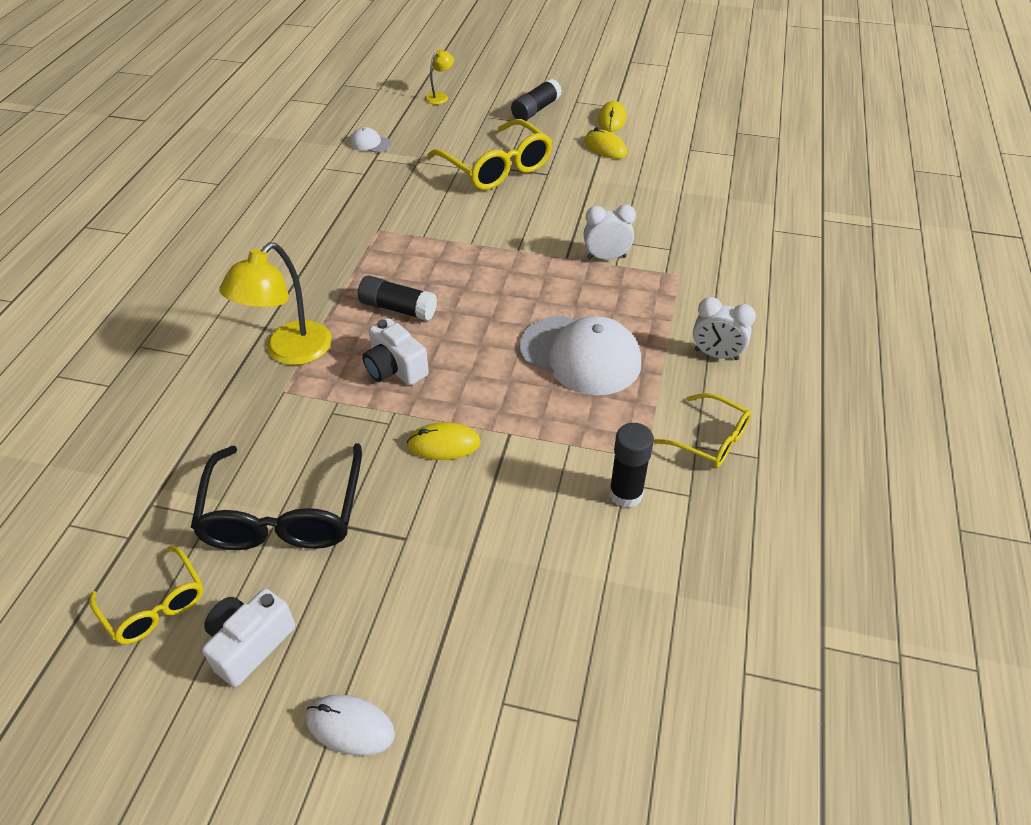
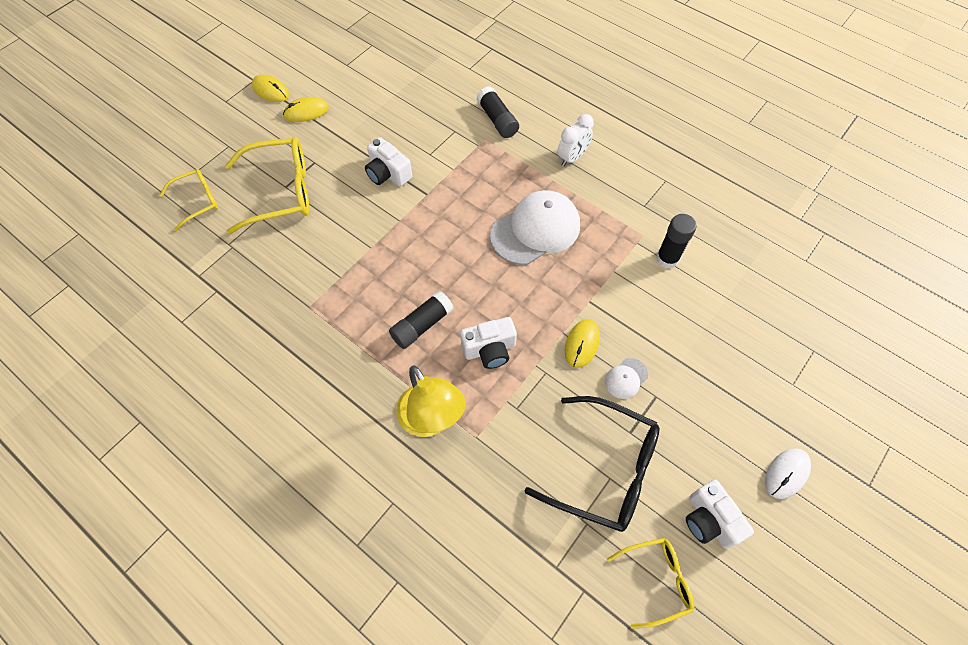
camera: 65 degrees left, 15 degrees up
white cap [350,127,391,153] -> white cap moved to [605,358,648,399]
yellow lamp [425,50,454,105] -> none
black glue stick [511,78,562,121] -> black glue stick moved to [477,86,519,138]
white clock [583,204,636,260] -> none
yellow glasses [654,393,751,468] -> yellow glasses moved to [159,169,218,231]
none -> white camera [365,137,412,186]

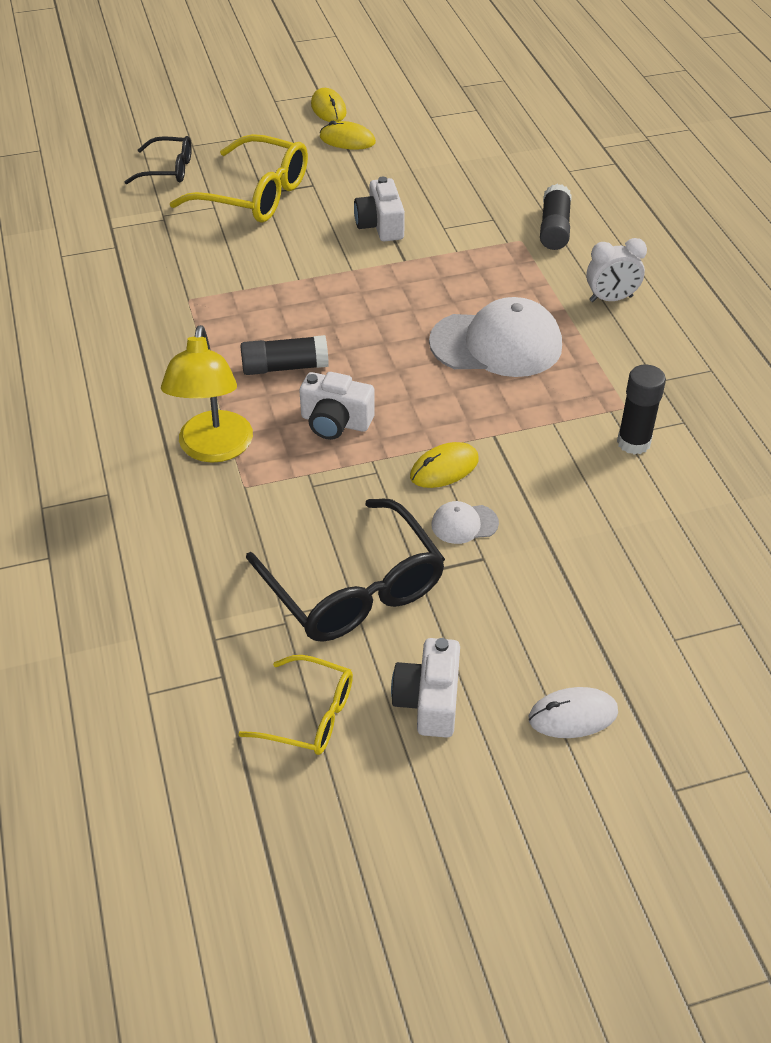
camera: 35 degrees right, 15 degrees down
yellow glasses [159,169,218,231] -> black glasses [125,136,192,184]

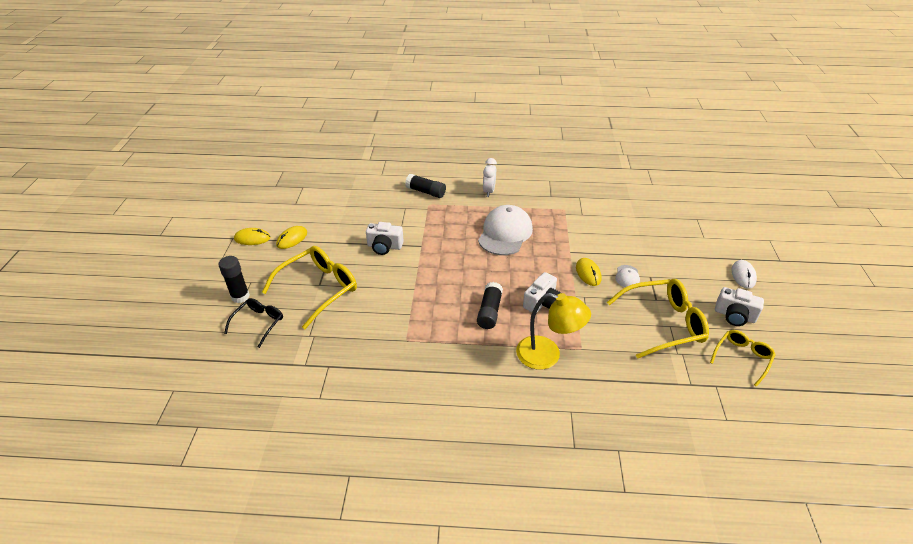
camera: 70 degrees left, 5 degrees down
black glasses [246,499,445,642] -> yellow glasses [607,279,709,359]
black glue stick [617,365,666,455] -> black glue stick moved to [218,256,250,303]

